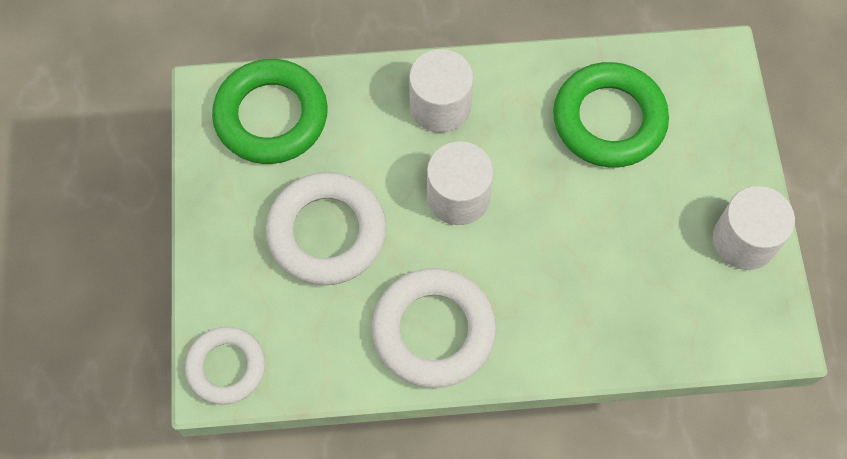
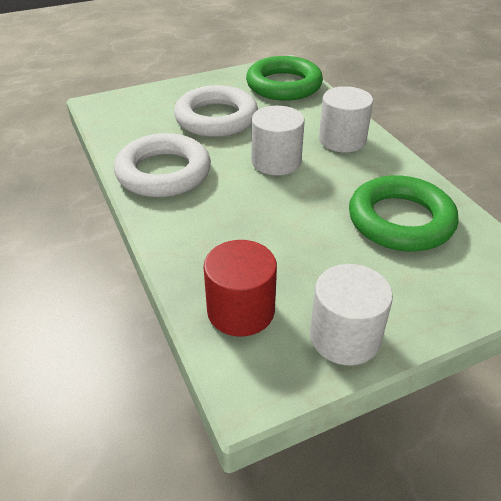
camera: 70 degrees right, 25 degrees down
white ring [185,327,265,405] -> none
none -> red cylinder [204,240,277,336]

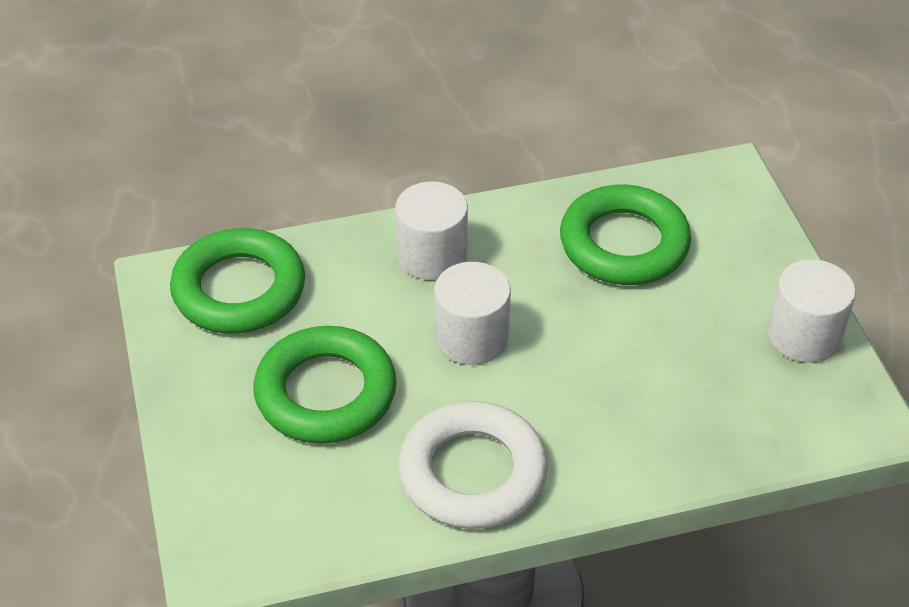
camera: 80 degrees left, 5 degrees up
white ring [174,85,258,137] -> green ring [253,326,397,444]
red cylinder [204,240,277,336] -> none

